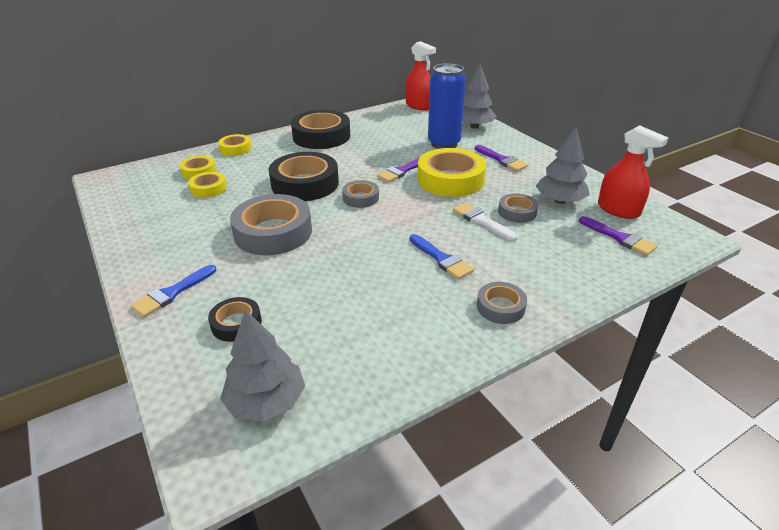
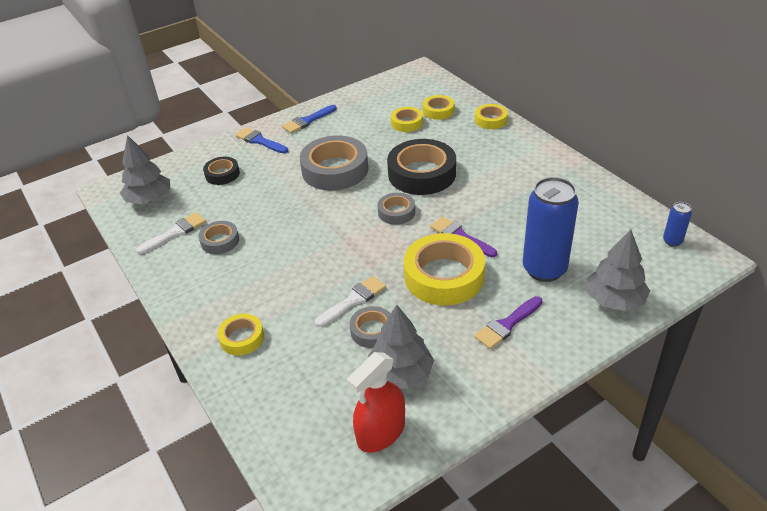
camera: 90 degrees right, 5 degrees up
black tape [291,110,350,149] -> none
red spray bottle [406,41,436,110] -> blue can [663,202,692,247]
blue brush [409,234,474,280] -> blue brush moved to [282,105,337,133]
grey tape [477,282,527,324] -> grey tape moved to [199,221,239,254]
purple brush [579,216,658,256] -> none
none -> white brush [136,212,206,254]
none -> yellow tape [217,314,264,356]

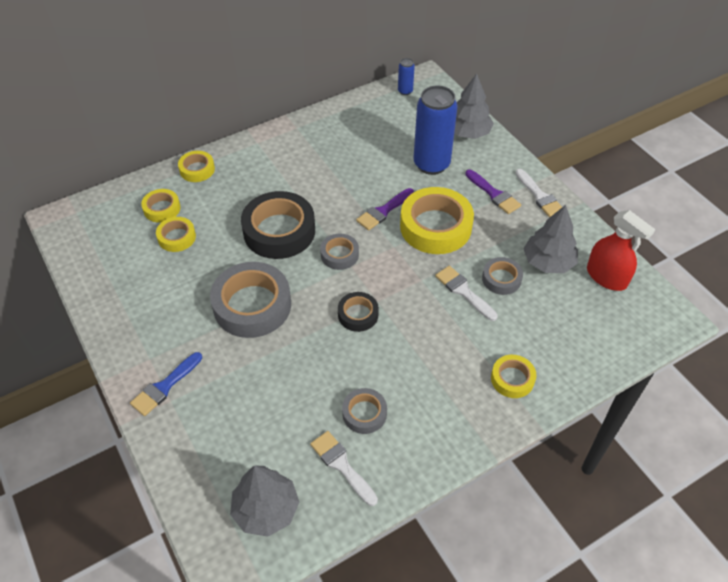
camera: 90 degrees left, 10 degrees up
black tape [203,157,240,185] -> black tape moved to [338,292,379,332]
blue brush [282,105,337,133] -> none
none -> white brush [515,169,562,218]

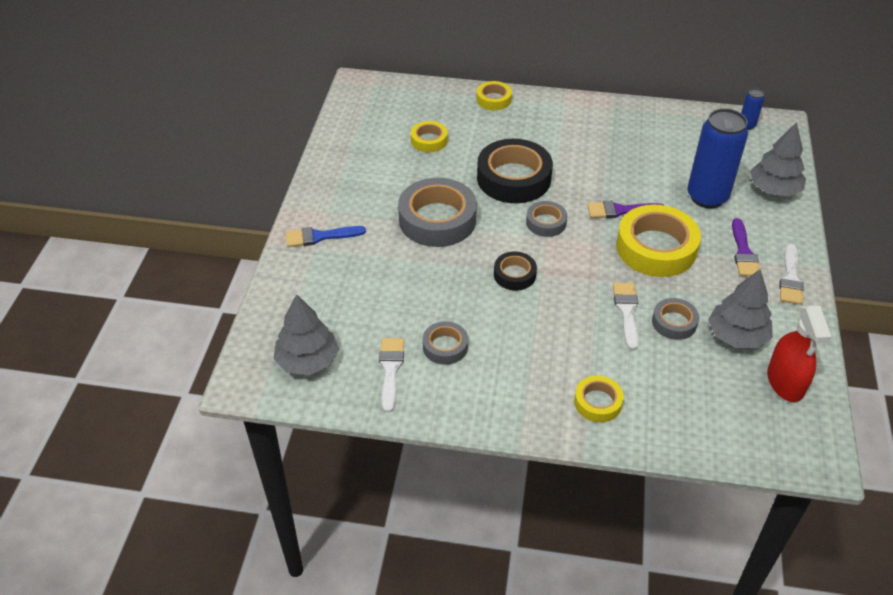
camera: 40 degrees right, 5 degrees down
yellow tape [141,189,180,223] -> none

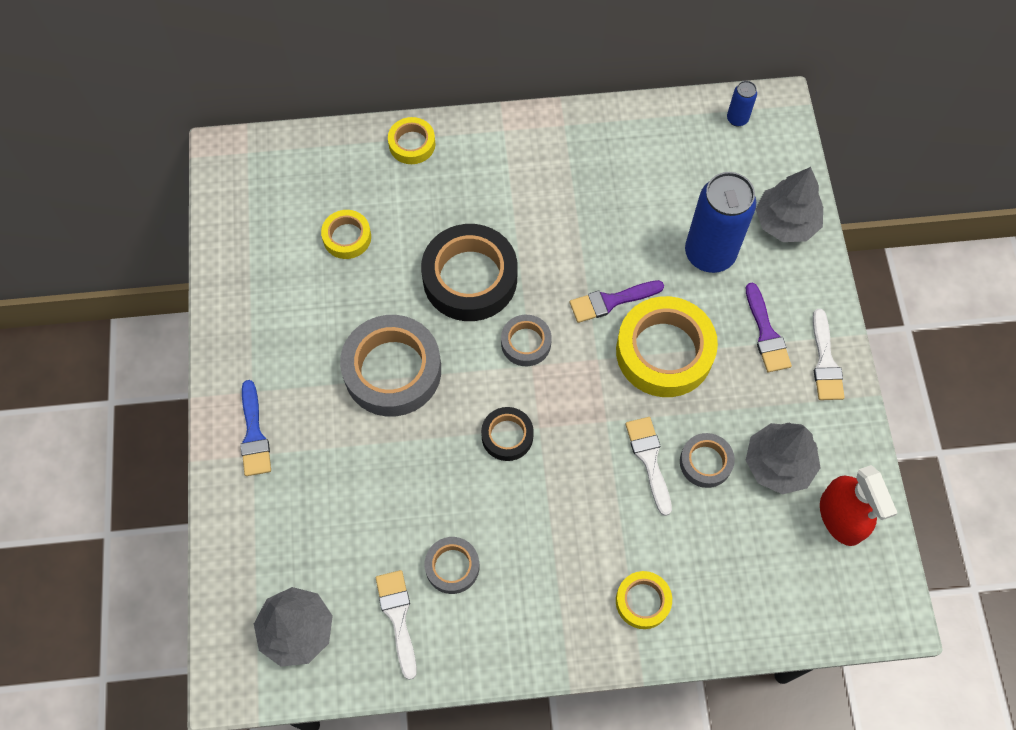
camera: 15 degrees left, 20 degrees up
blue brush [286,226,366,247] -> blue brush turned 75 degrees counterclockwise [240,380,271,476]

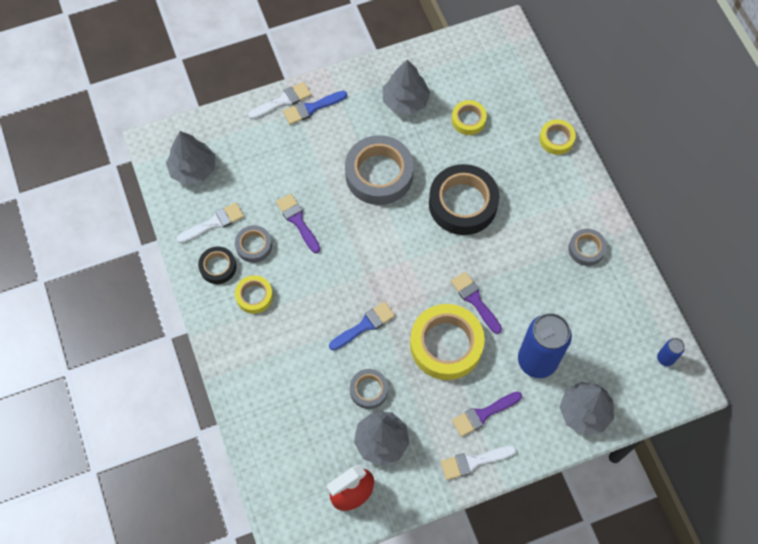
camera: 75 degrees right, 0 degrees up
black tape [481,407,534,461] -> black tape moved to [198,246,236,284]
grey tape [501,315,552,366] -> grey tape moved to [568,229,607,266]
yellow tape [616,571,672,629] -> yellow tape moved to [235,275,273,314]
white brush [625,417,672,516] -> white brush moved to [248,82,312,119]
none -> purple brush [276,193,320,253]
none -> blue brush [329,302,395,351]
none -> grey tree [383,59,430,115]

